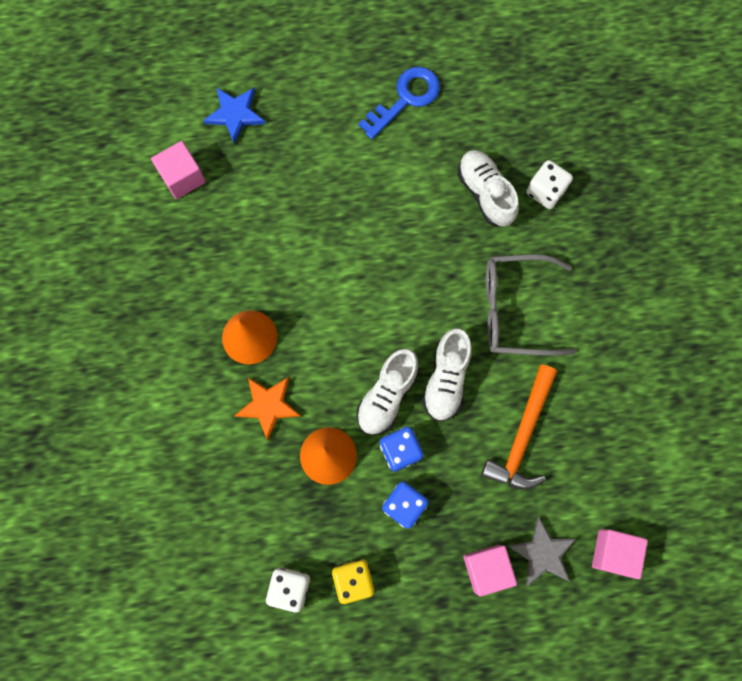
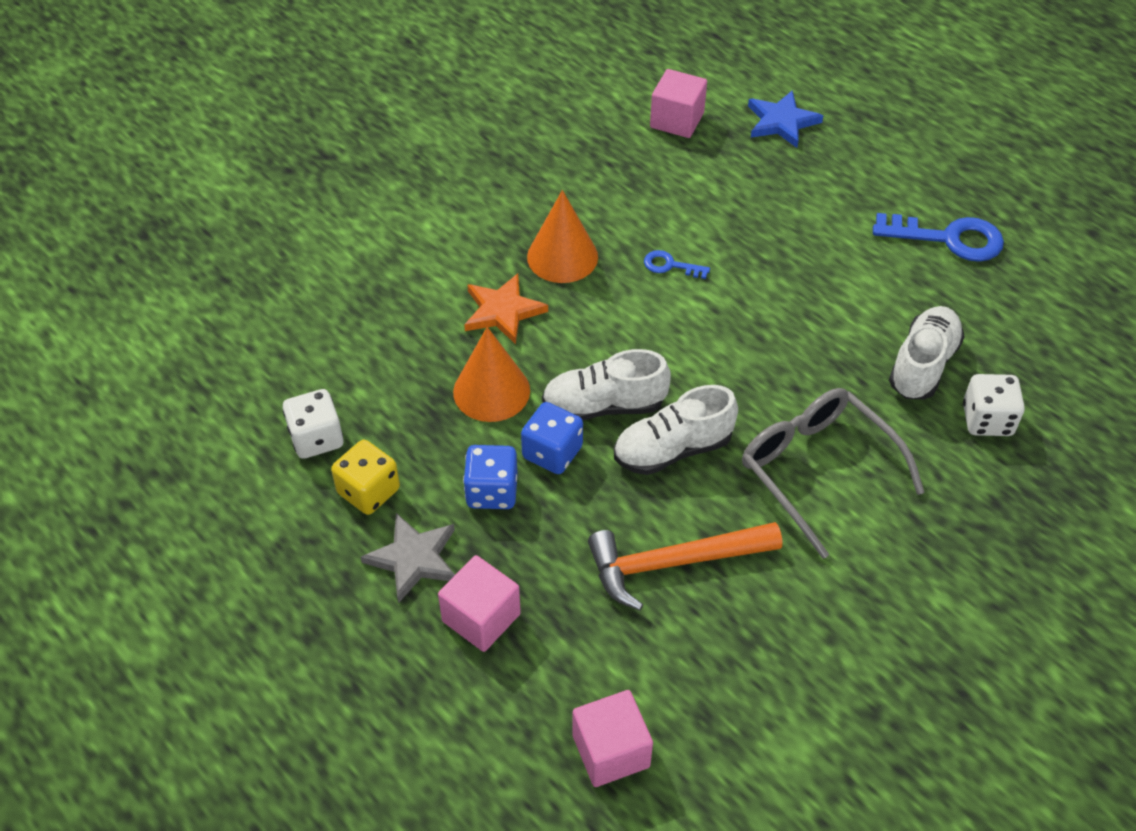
camera: 55 degrees right, 25 degrees down
grey star [509,517,577,586] -> grey star moved to [361,513,455,603]
none -> blue key [644,250,710,279]

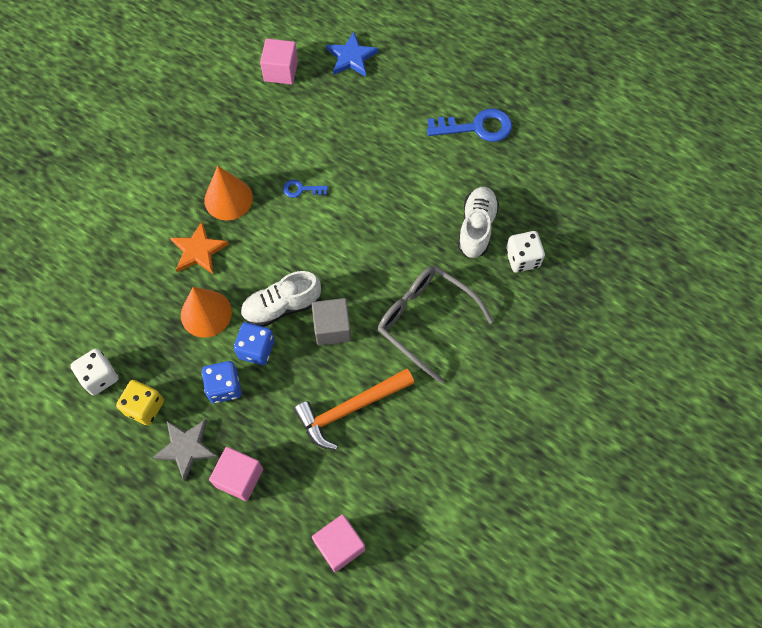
camera: 15 degrees left, 15 degrees up
white shoe [614,385,738,475] -> grey cube [312,298,351,346]

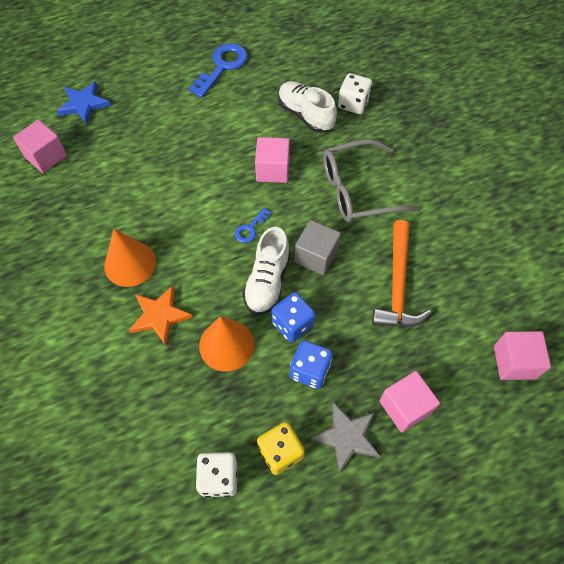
camera: 55 degrees left, 5 degrees down
blue key [283,180,328,198] -> blue key moved to [235,208,271,243]
none -> pink cube [255,137,290,183]

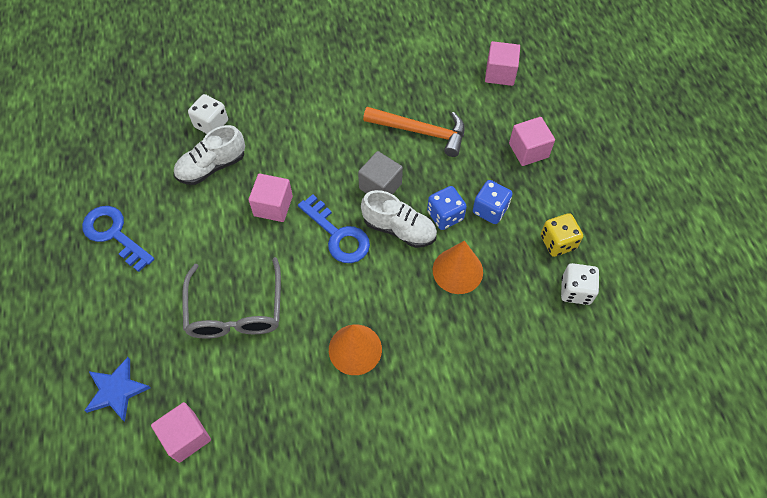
camera: 80 degrees left, 0 degrees up
orange star [129,286,193,345] -> none
blue key [235,208,271,243] -> blue key [298,194,370,263], size x1.96
grey star [311,402,380,473] -> none
grey glasses [323,139,420,222] -> grey glasses moved to [182,257,281,339]

